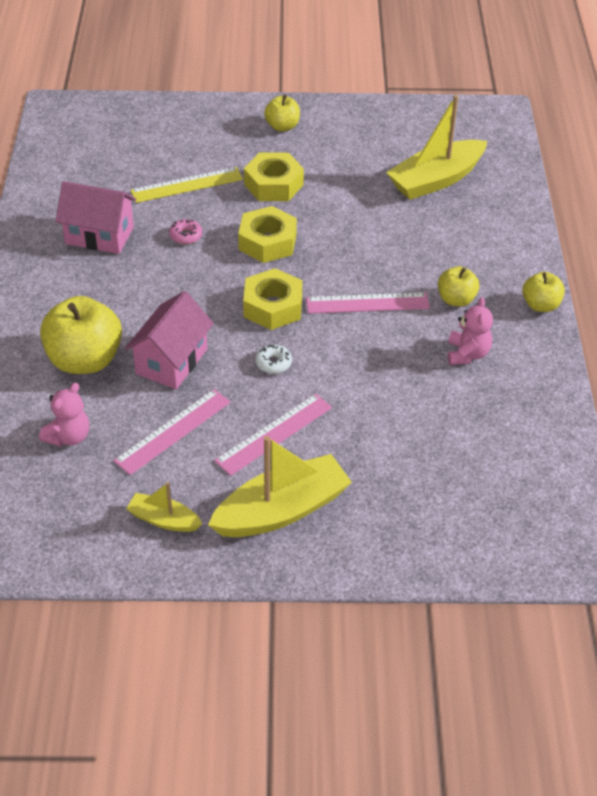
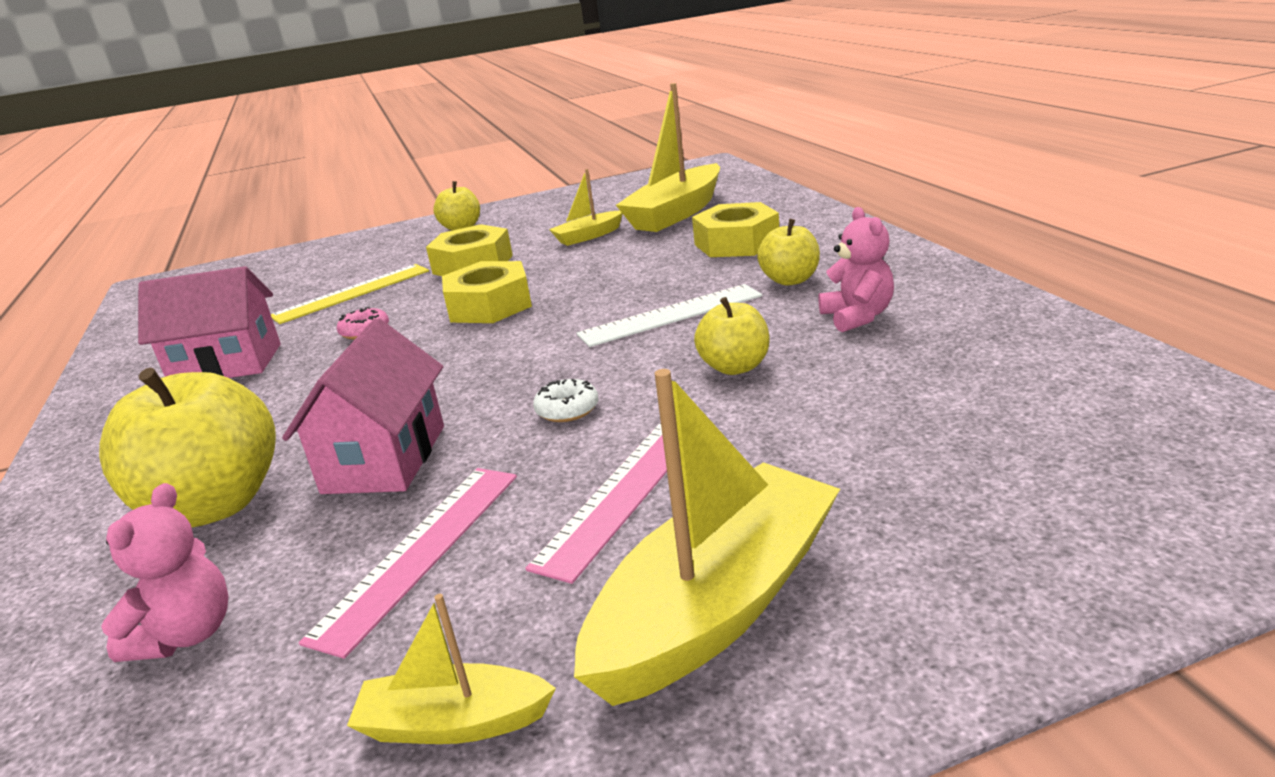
camera: 15 degrees left, 20 degrees down
yellow nut [243,268,302,330] -> yellow nut moved to [692,202,779,257]
pink ruler [306,292,430,314] -> white ruler [576,284,762,347]
yellow apple [523,272,565,312] -> yellow apple moved to [694,297,770,375]
none -> yellow boat [549,169,623,246]

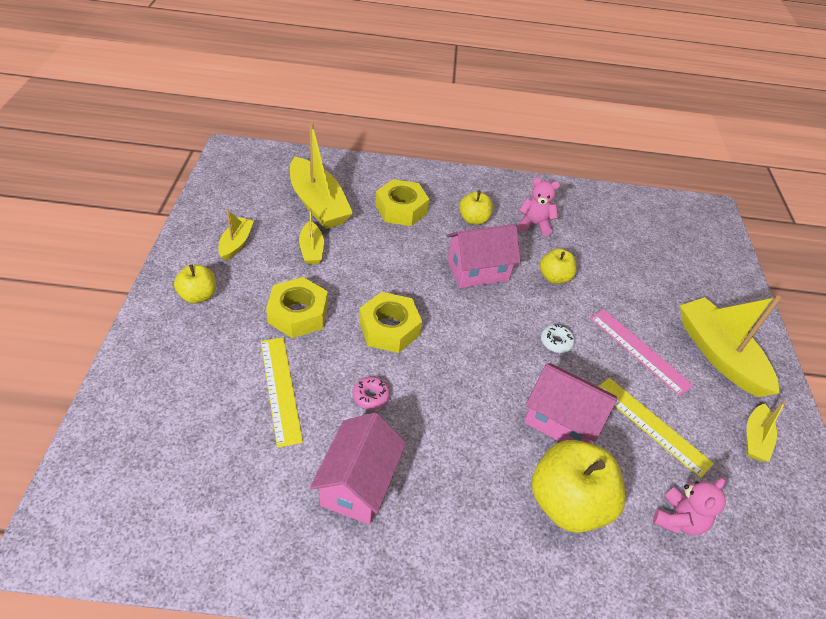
camera: 75 degrees left, 20 degrees up
pink teddy bear [101,483,229,662] -> pink teddy bear turned 90 degrees clockwise [653,478,726,536]
pink ruler [299,468,517,659] -> yellow ruler [598,378,714,478]
white ruler [576,284,762,347] -> pink house [447,224,521,288]
none -> yellow boat [218,210,254,261]

